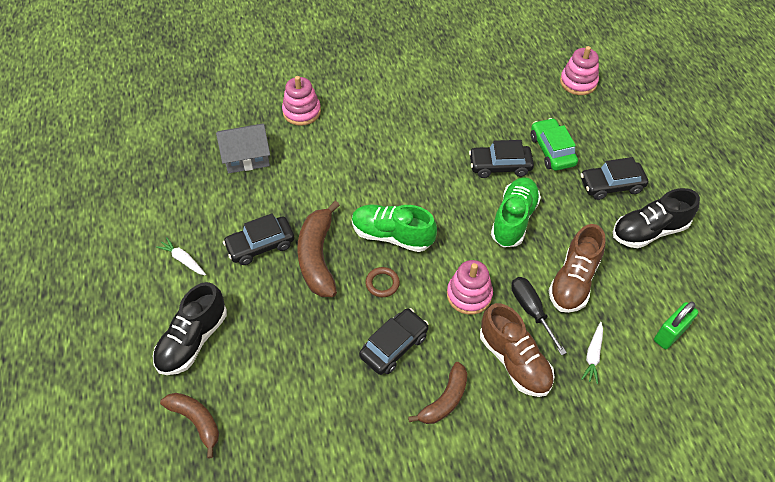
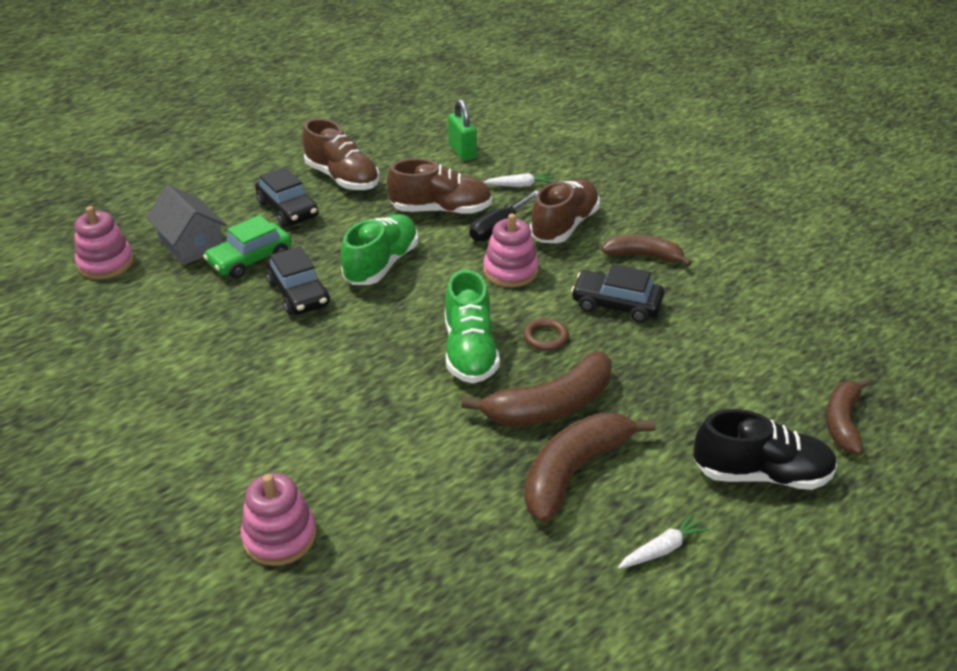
camera: 115 degrees left, 15 degrees down
white carrot [156,237,206,276] -> white carrot turned 135 degrees counterclockwise [618,513,710,569]
grey house [216,123,270,173] -> grey house moved to [146,185,227,265]
black car [223,213,295,265] -> brown banana [524,412,656,523]
green shoe [491,177,541,247] -> green shoe turned 120 degrees clockwise [341,214,418,285]
black shoe [613,188,700,248] -> brown shoe [302,118,380,190]
green padlock [654,302,698,349] -> green padlock turned 45 degrees clockwise [448,99,477,161]

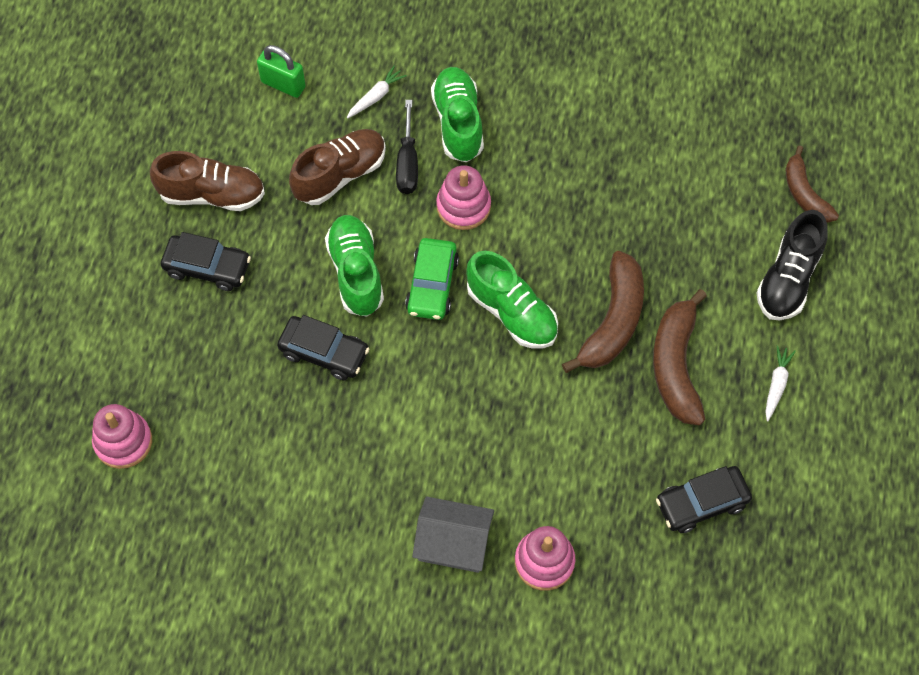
camera: 40 degrees left, 25 degrees up
grey house [146,185,227,265] -> grey house moved to [412,497,494,573]
green car [203,215,292,279] -> green car moved to [405,238,459,320]
brown ring [523,318,569,351] -> none
brown shoe [530,179,600,243] -> green shoe [431,67,484,162]
black car [571,264,664,323] -> black car moved to [656,466,752,533]
brown banana [602,235,692,266] -> none
black shoe [693,409,837,490] -> black shoe turned 150 degrees clockwise [756,210,828,321]

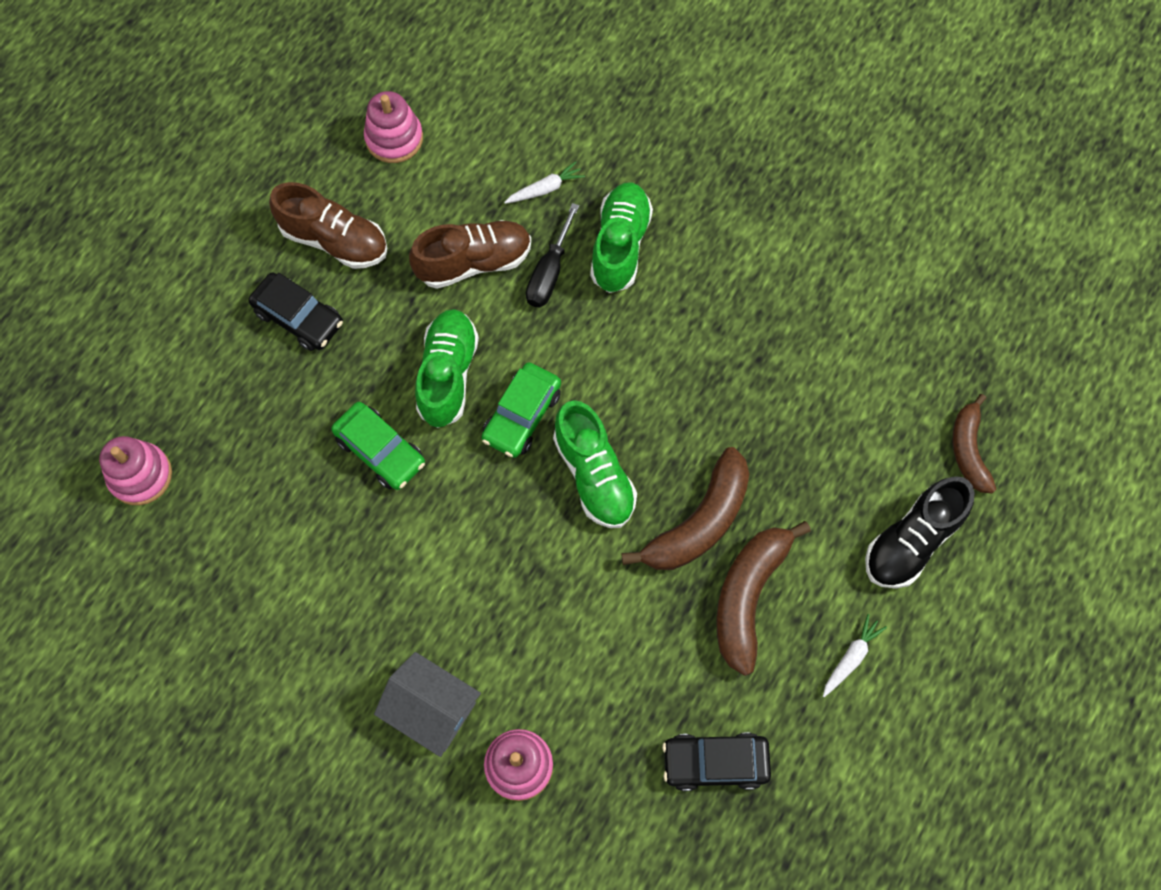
camera: 20 degrees right, 5 degrees up
green padlock [257,45,306,98] -> none
black car [277,315,370,381] -> green car [331,402,425,490]
pink stacking toy [436,165,491,230] -> pink stacking toy moved to [364,91,423,163]

